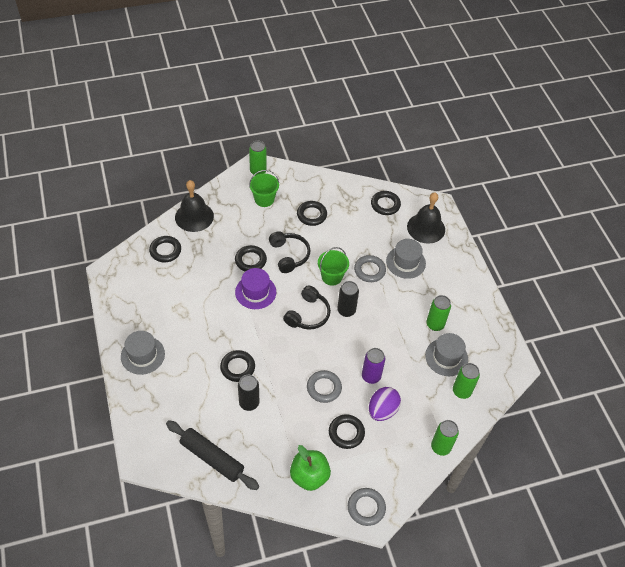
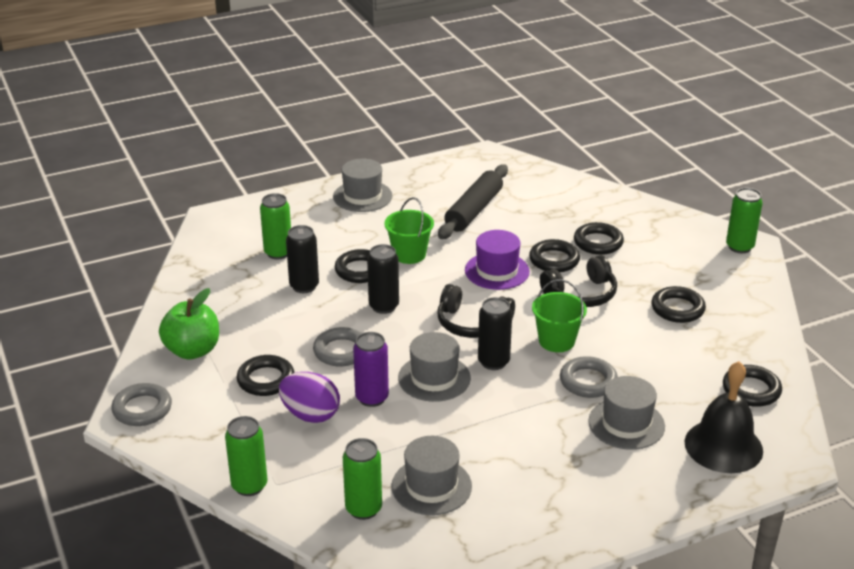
camera: 85 degrees right, 20 degrees down
black ring [149,236,181,263] -> black ring moved to [574,222,624,255]
black rolling pin [166,420,259,490] -> black rolling pin moved to [438,165,508,239]
black bell [175,180,214,232] -> none
green bucket [249,170,279,207] -> green bucket moved to [384,197,434,264]
green can [426,295,451,331] -> green can moved to [260,193,291,259]
none -> black can [367,244,399,314]
none -> grey hat [398,332,471,402]

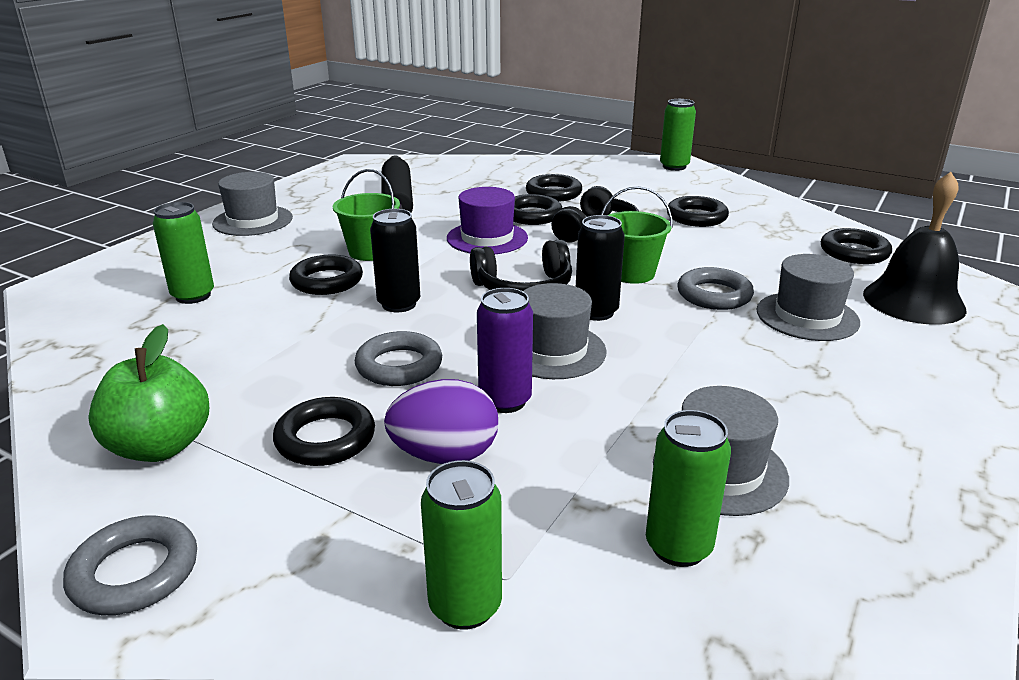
camera: 35 degrees left, 5 degrees down
black can [286,225,319,293] -> none

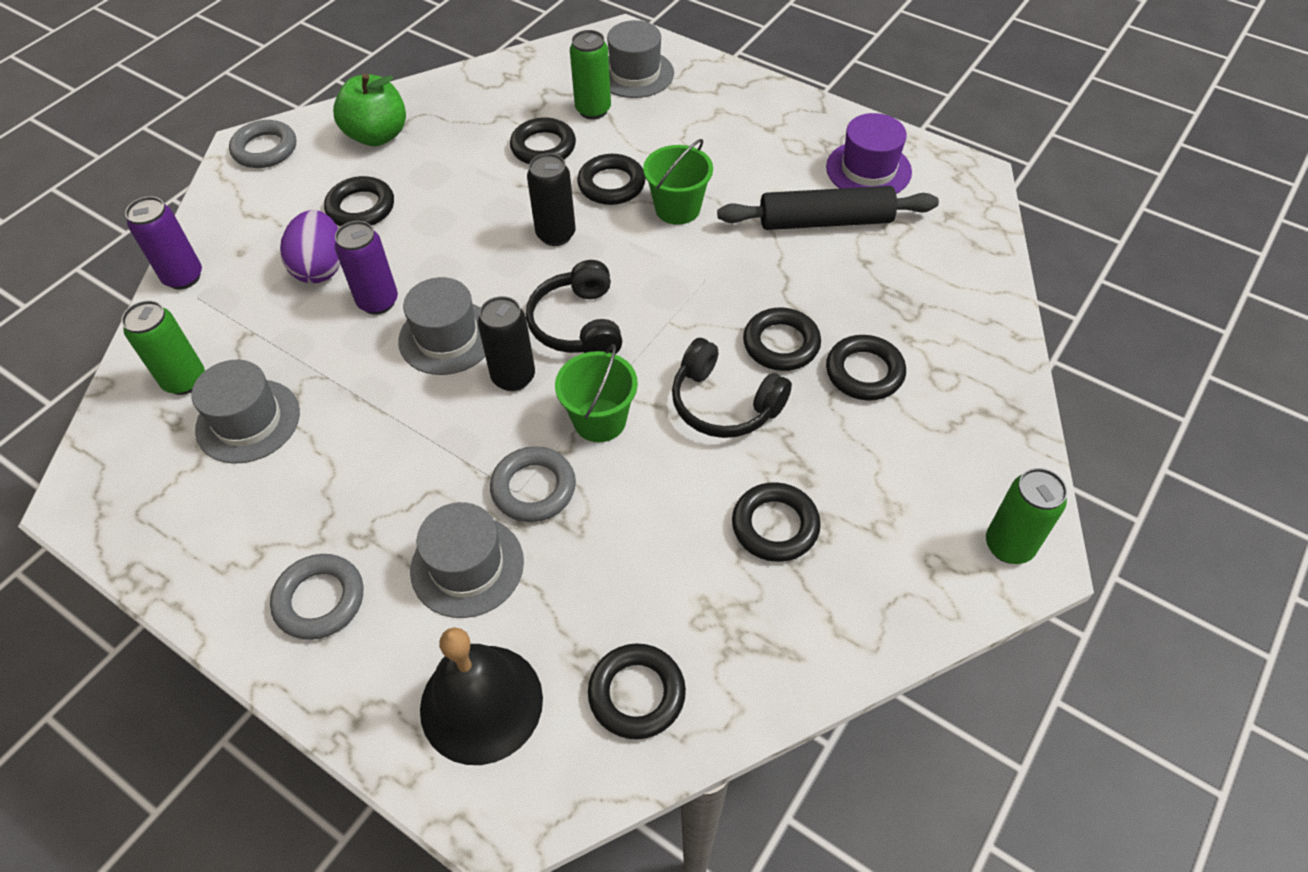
camera: 95 degrees right, 25 degrees up
grey hat [212,172,293,236] -> grey hat moved to [607,20,674,98]
grey ring [355,331,442,386] -> grey ring moved to [270,554,363,640]
green can [421,460,502,630] -> purple can [125,196,202,289]
purple hat [447,187,528,254] -> purple hat moved to [826,113,912,194]
none -> black ring [510,117,576,164]

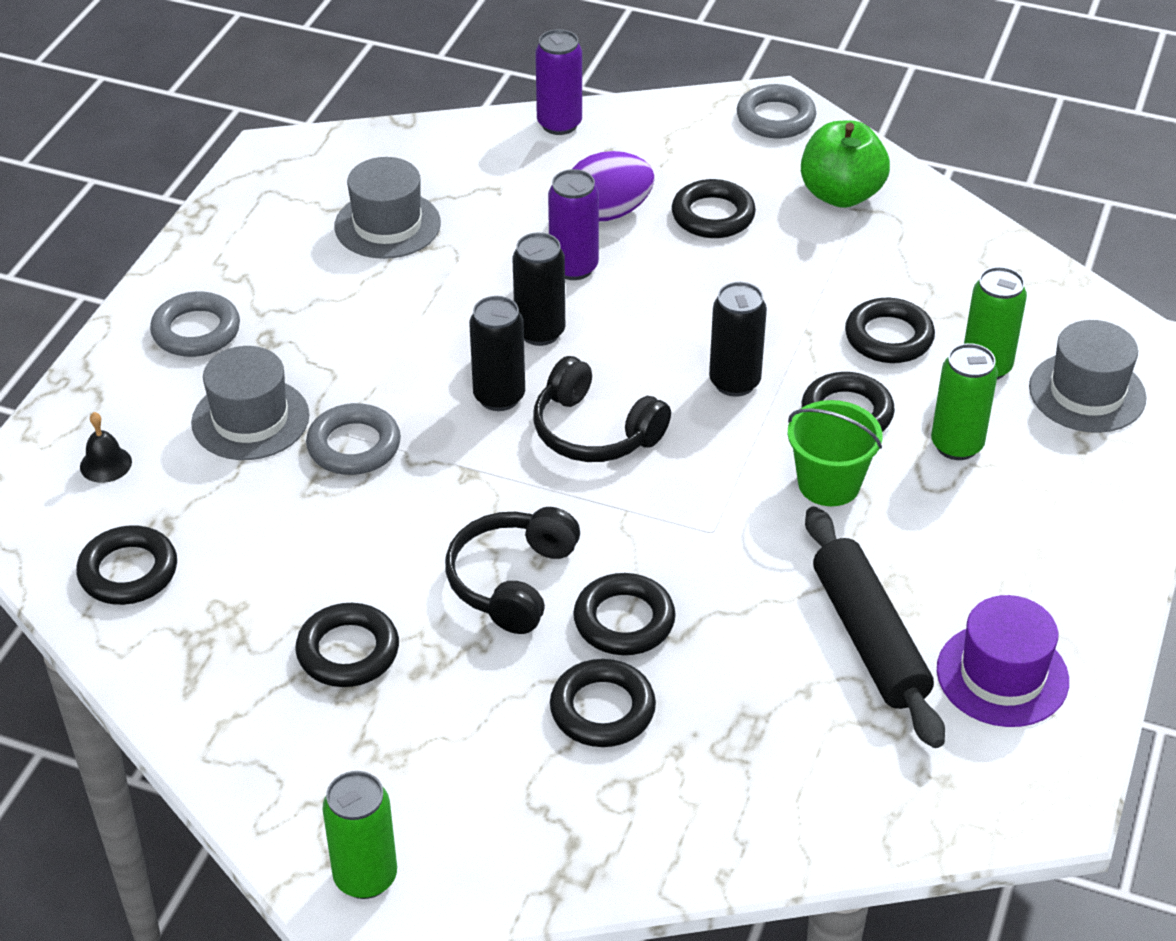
camera: 75 degrees right, 10 degrees down
green can [121,300,205,395] -> green can moved to [931,343,998,460]
grey hat [398,277,485,375] -> black can [513,232,565,346]
black bell [420,627,543,765] -> black bell [80,412,132,483], size x0.43
black headphones [526,260,622,354] -> black headphones turned 120 degrees counterclockwise [534,356,671,462]
green bucket [555,344,638,442] -> none

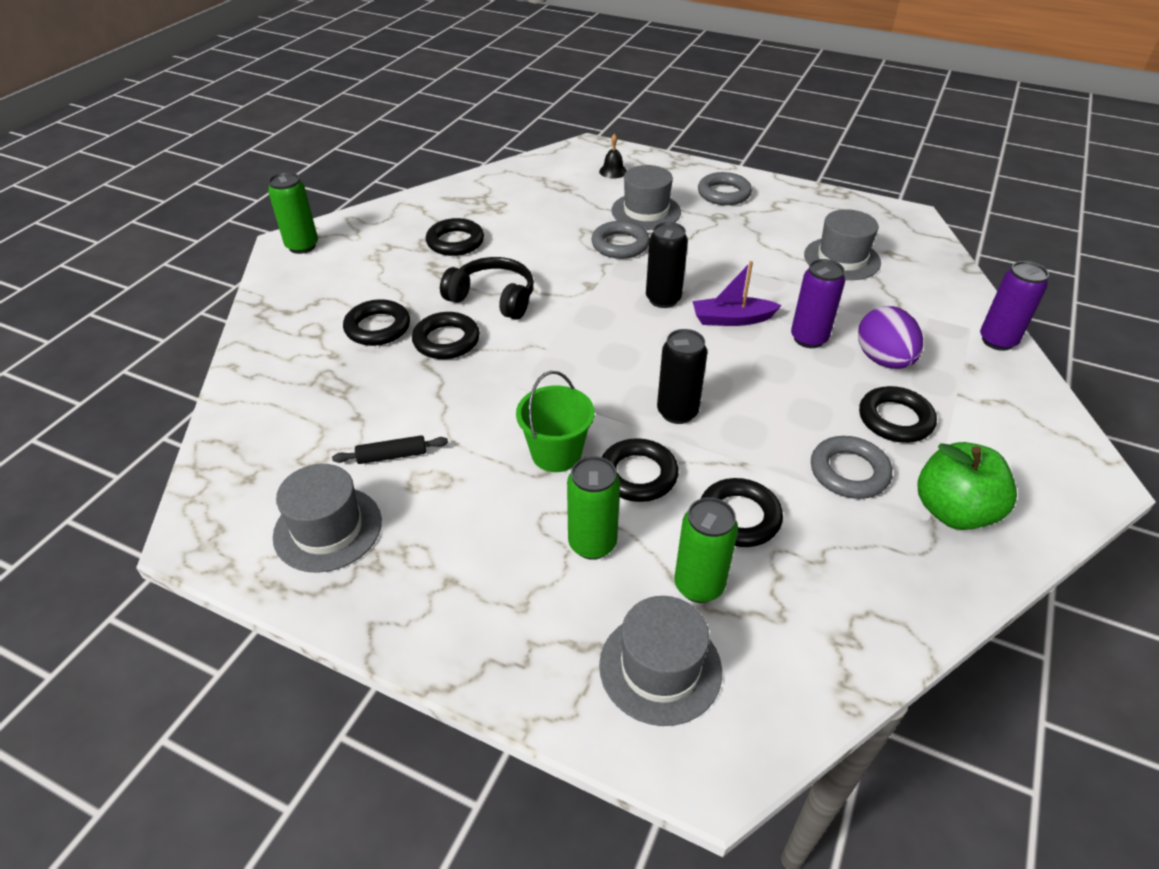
camera: 95 degrees right, 0 degrees up
black ring [76,525,177,605] -> none
black can [513,232,565,346] -> purple boat [693,261,782,326]
black headphones [534,356,671,462] -> none
grey ring [737,84,816,138] -> grey ring moved to [811,436,892,499]
black rolling pin [805,506,945,748] -> black rolling pin [332,435,448,464], size x0.47
purple hat [937,595,1069,727] -> grey hat [273,464,382,573]

